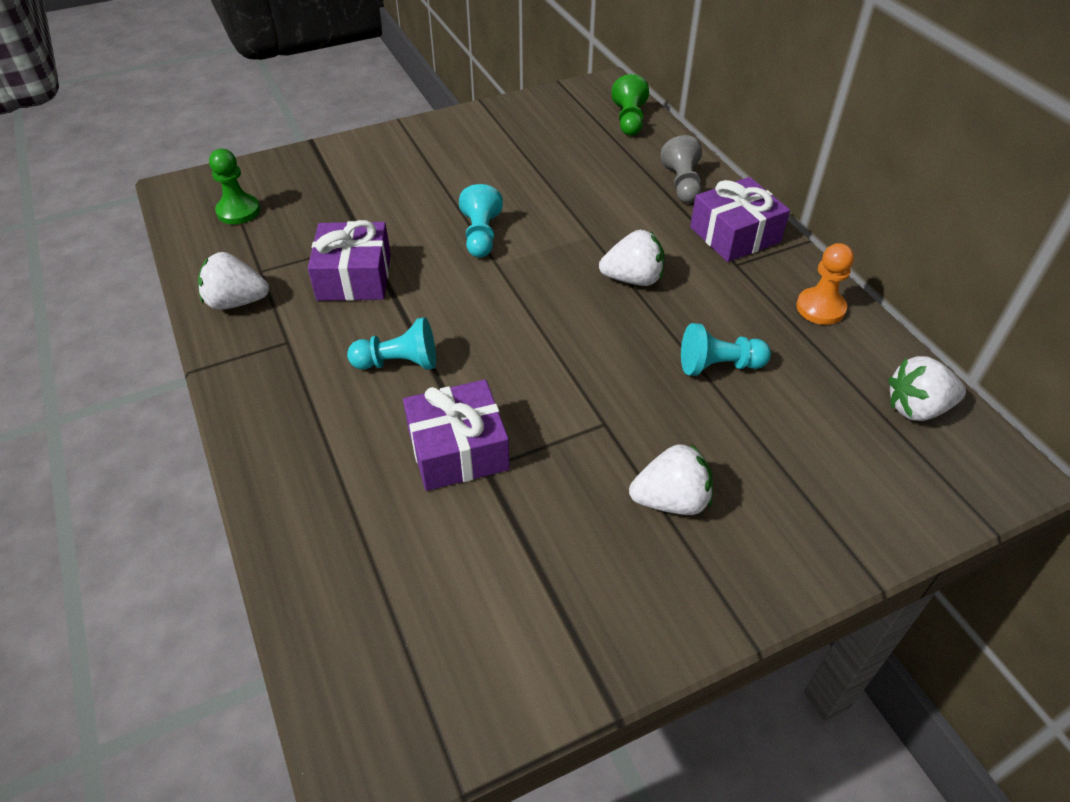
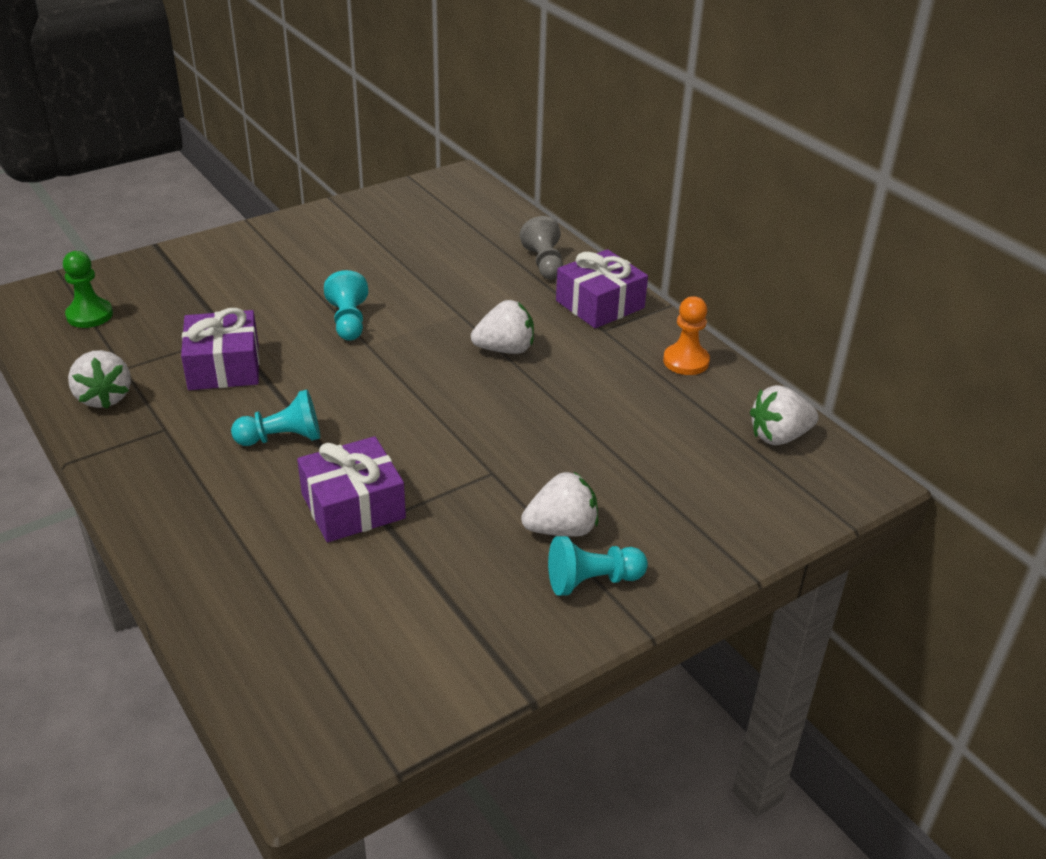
camera: 10 degrees left, 10 degrees down
white strawberry [198,252,269,310] -> white strawberry turned 105 degrees counterclockwise [68,350,131,409]
green pawn [612,74,649,136] -> none
turquoise pawn [681,323,771,376] -> turquoise pawn moved to [548,536,648,596]

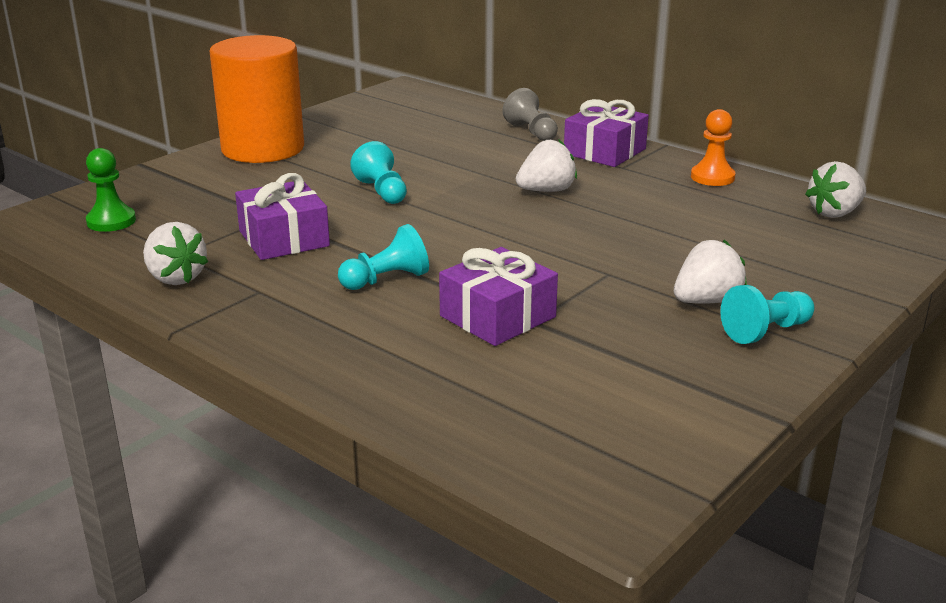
camera: 15 degrees left, 10 degrees down
none -> orange cylinder [209,35,304,163]

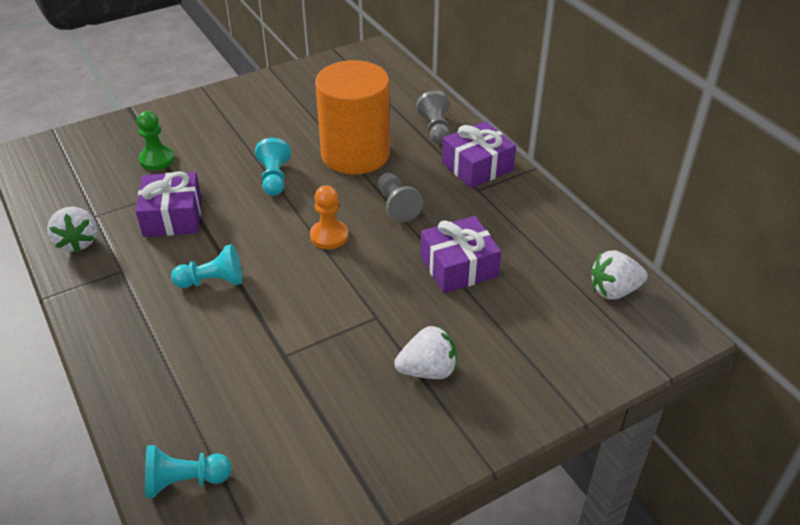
camera: 20 degrees right, 15 degrees up
green pawn [86,148,136,232] -> green pawn moved to [137,111,175,170]
orange cylinder [209,35,304,163] -> orange cylinder moved to [315,60,390,175]
purple gift [439,247,558,346] -> purple gift moved to [420,216,501,293]
white strawberry [516,139,577,192] -> grey pawn [378,173,423,222]
orange pawn [691,109,736,186] -> orange pawn moved to [310,185,348,249]
turquoise pawn [720,285,814,344] -> turquoise pawn moved to [145,445,232,498]

